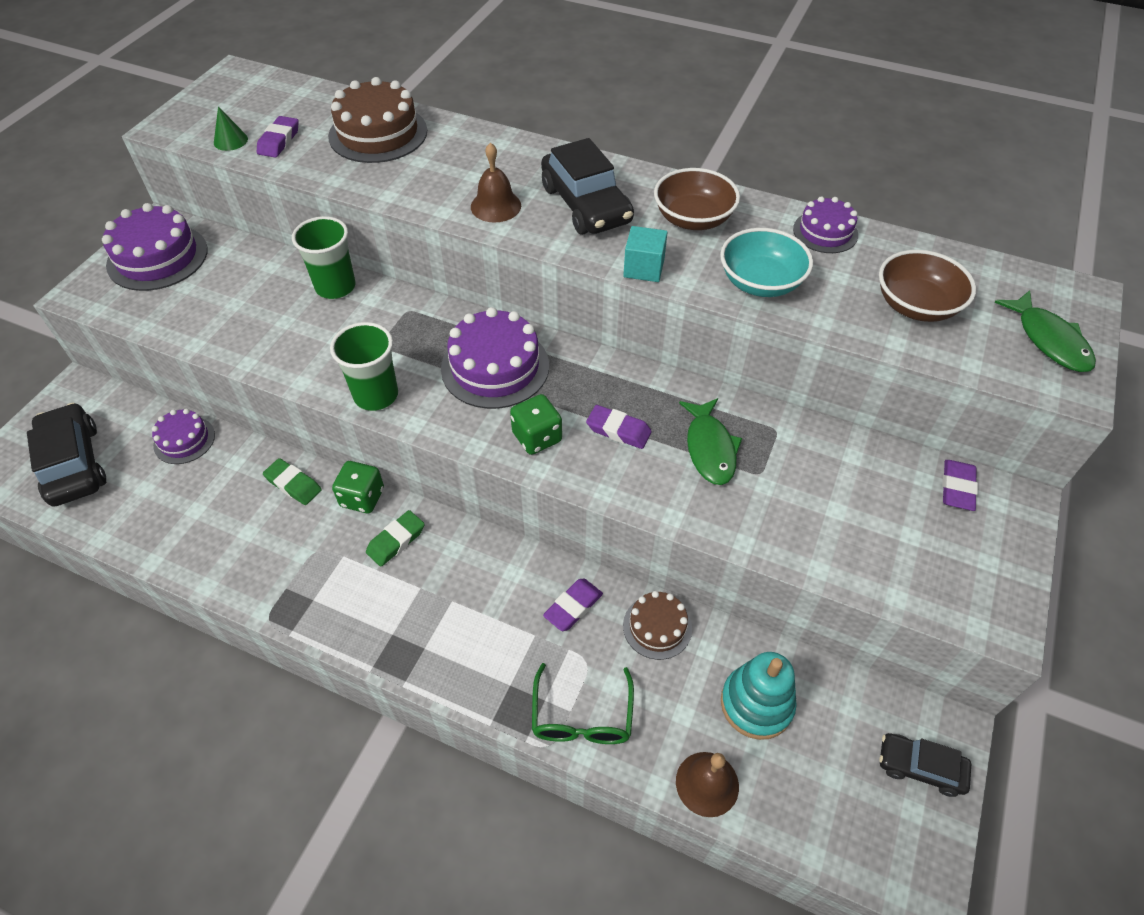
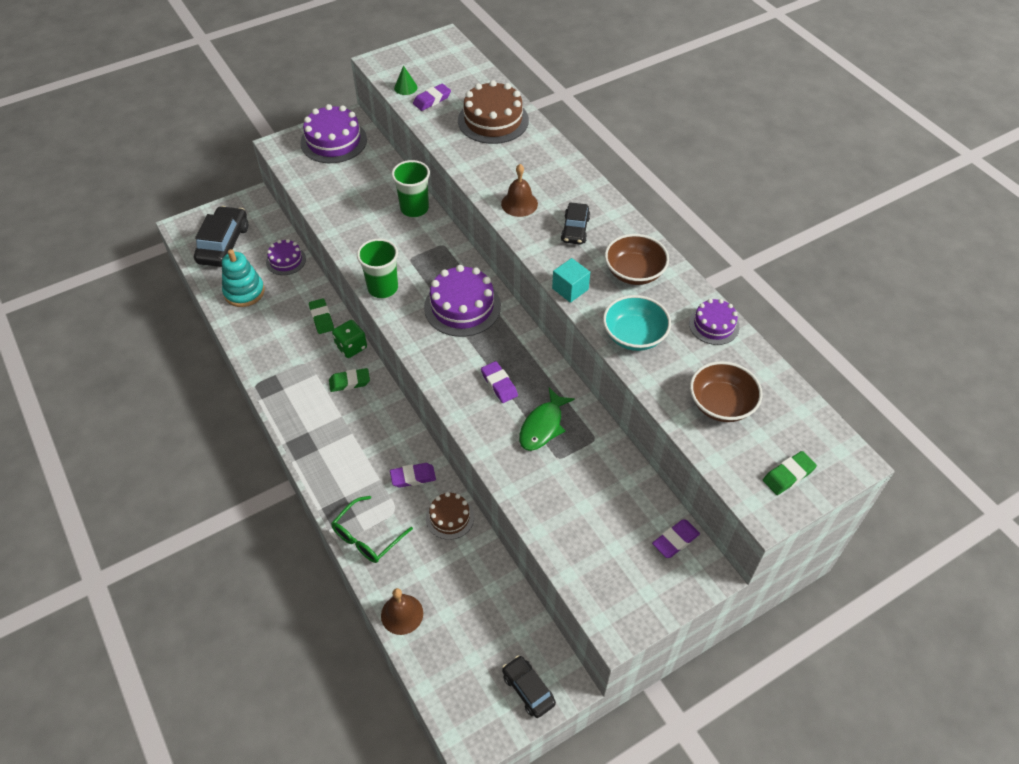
camera: 35 degrees right, 0 degrees up
green dice [510,394,562,455] -> none
black car [541,138,634,234] -> black car [561,202,590,244], size x0.59
turquoise stacking toy [721,652,797,740] -> turquoise stacking toy moved to [222,249,265,307]
green fish [994,290,1096,372] -> green eraser [763,451,817,495]

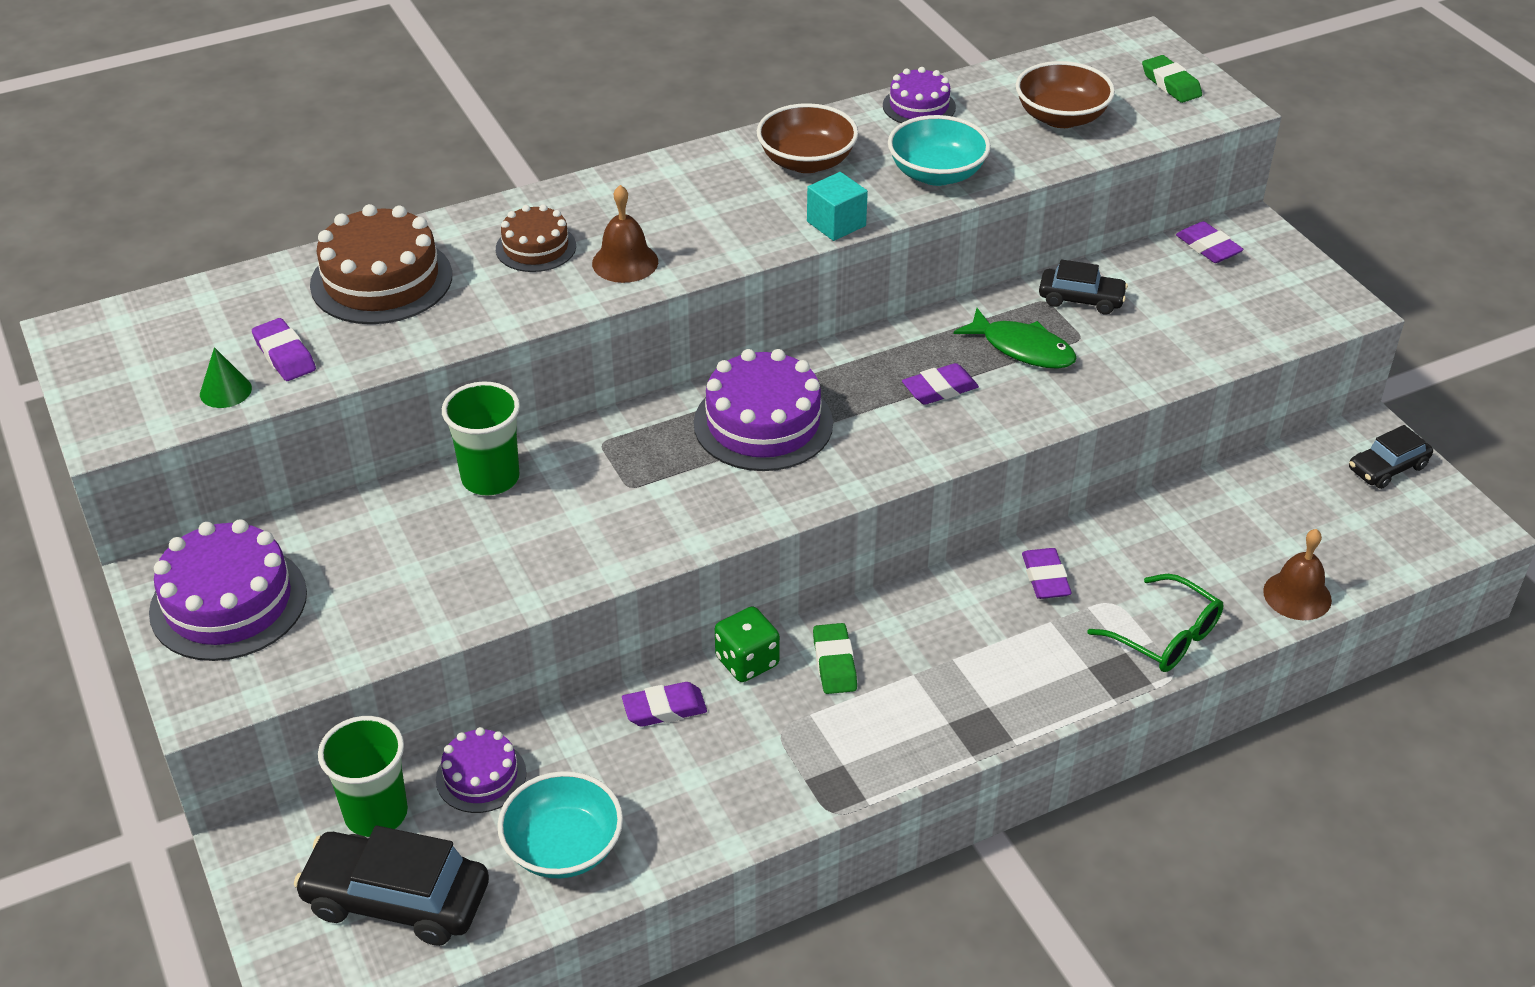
camera: 85 degrees left, 10 degrees down
turquoise stacking toy [222,249,265,307] -> turquoise bowl [497,771,623,878]
green eraser [309,298,334,334] -> purple eraser [622,682,707,727]
green cup [357,238,398,298] -> green cup moved to [318,716,408,837]
brown cake [426,492,474,540] -> brown cake moved to [496,204,576,272]
black car [561,202,590,244] -> black car moved to [1039,260,1128,314]

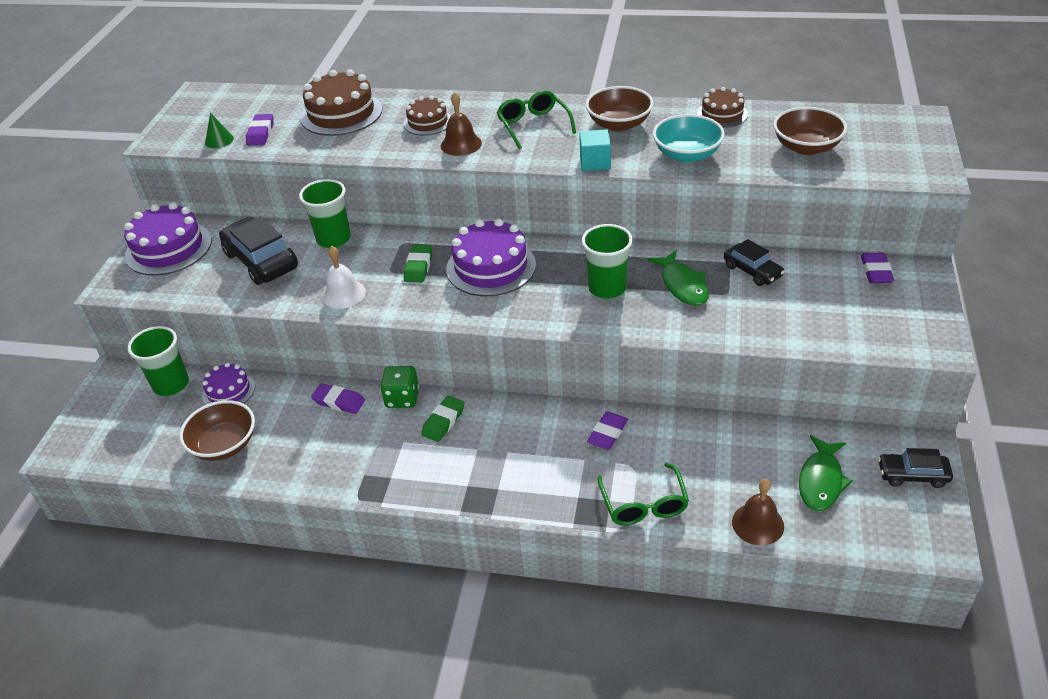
camera: 40 degrees right, 0 degrees up
black car [294,826,489,946] -> black car moved to [219,217,298,285]
turquoise bowl [497,771,623,878] -> brown bowl [179,400,255,461]
purple cake [883,67,956,123] -> brown cake [697,87,748,128]
purple eraser [902,363,979,405] -> green cup [582,224,633,299]
green eraser [1142,55,1202,103] -> green eraser moved to [404,245,432,282]
none -> white bell [322,246,366,309]
none -> green glasses [497,90,576,149]
none -> green fish [799,435,853,511]

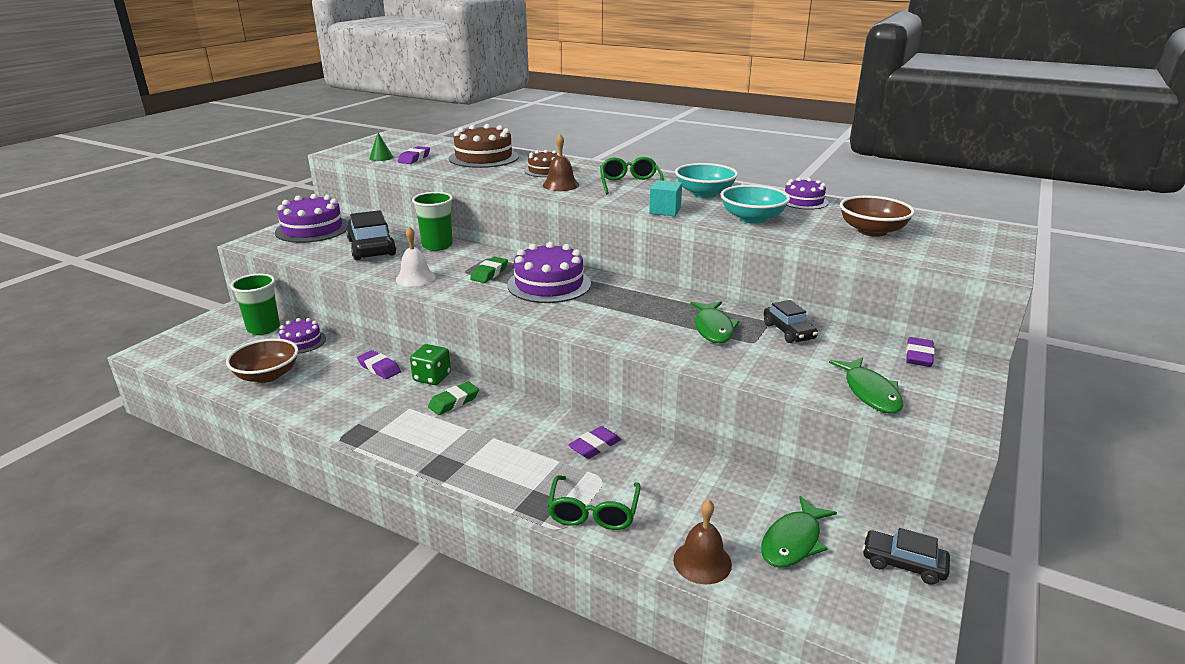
camera: 15 degrees right, 15 degrees down
green cup [582,224,633,299] -> none
brown bowl [586,86,654,131] -> turquoise bowl [675,163,738,198]
brown cake [697,87,748,128] -> purple cake [784,178,829,210]
none -> green fish [829,357,903,414]

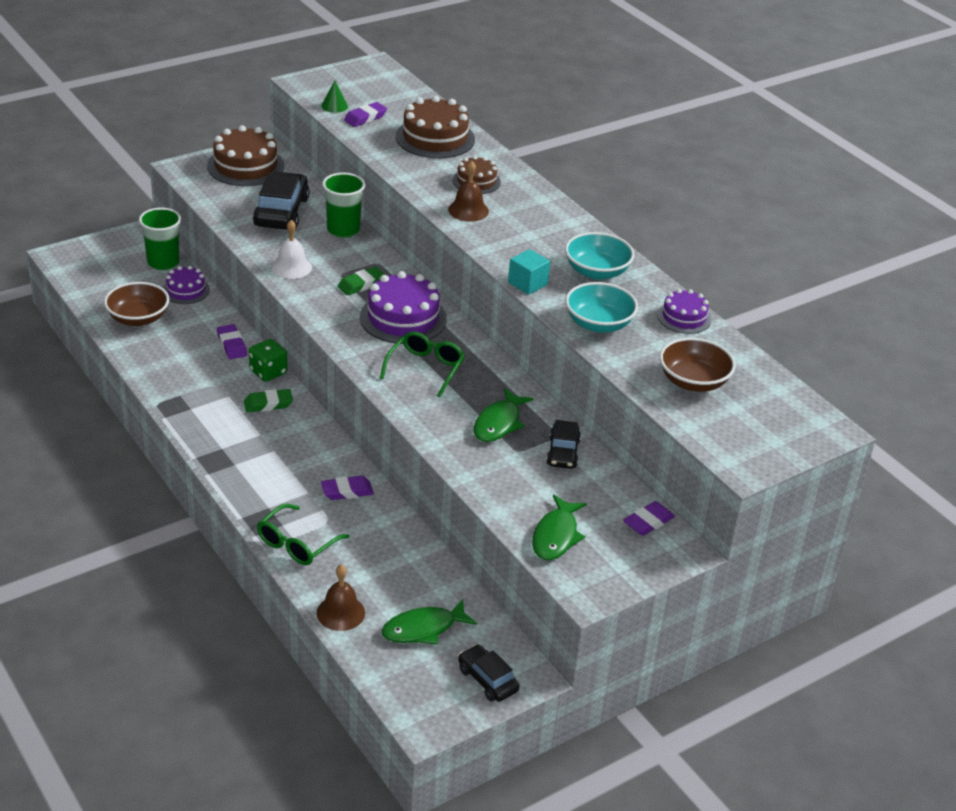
camera: 25 degrees right, 10 degrees up
purple cake [275,194,348,243] -> brown cake [207,125,284,186]
green glasses [600,157,664,194] -> green glasses moved to [380,331,465,398]

